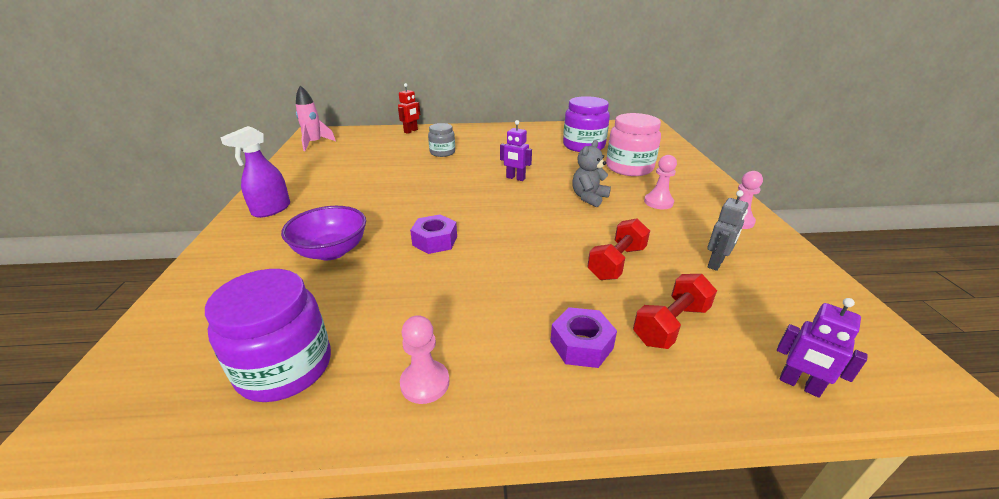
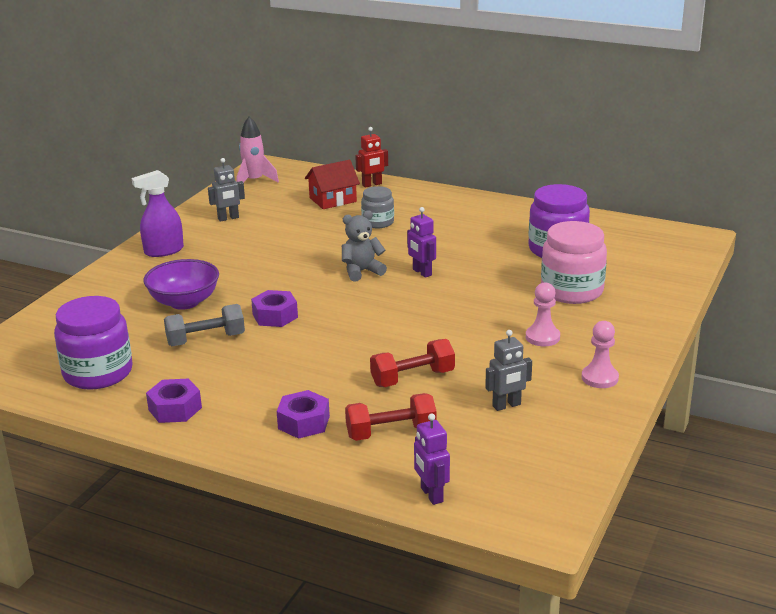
camera: 30 degrees right, 5 degrees down
pink pawn [400,315,449,404] -> purple nut [146,379,202,423]
grey teddy bear [572,140,611,207] -> grey teddy bear moved to [342,210,387,282]
none -> grey dumbbell [164,304,245,346]
none -> grey robot [208,158,245,222]
none -> red house [305,160,360,209]

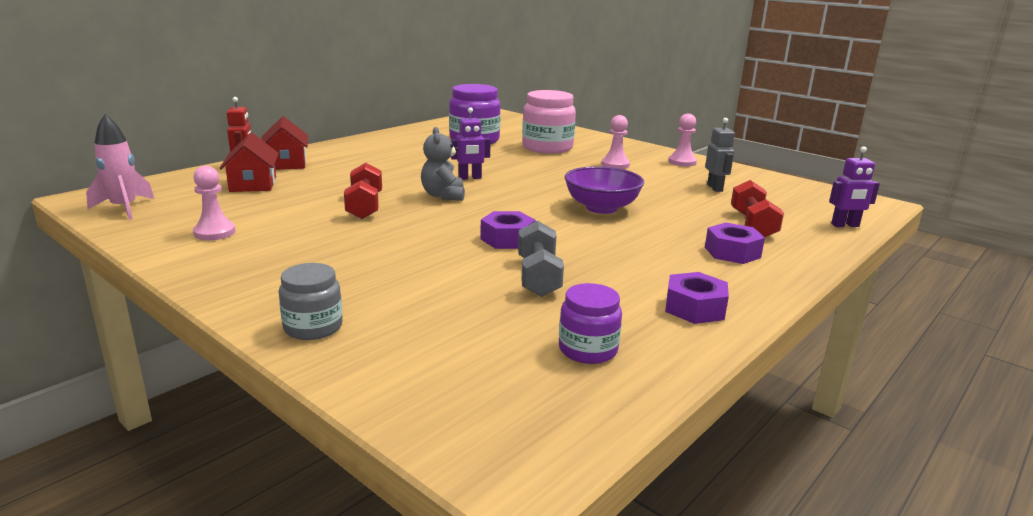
camera: 75 degrees left, 5 degrees down
purple jar [54,296,133,390] -> purple jar [559,283,622,364], size x0.59
purple spray bottle [131,170,184,257] -> none
purple bowl [143,259,219,310] -> purple bowl moved to [565,166,644,214]
grey robot [208,158,245,222] -> pink pawn [193,166,236,240]
grey jar [361,186,394,228] -> grey jar moved to [279,263,343,340]
red dumbbell [370,339,455,387] -> red dumbbell moved to [344,163,382,219]
none -> red house [261,116,308,170]

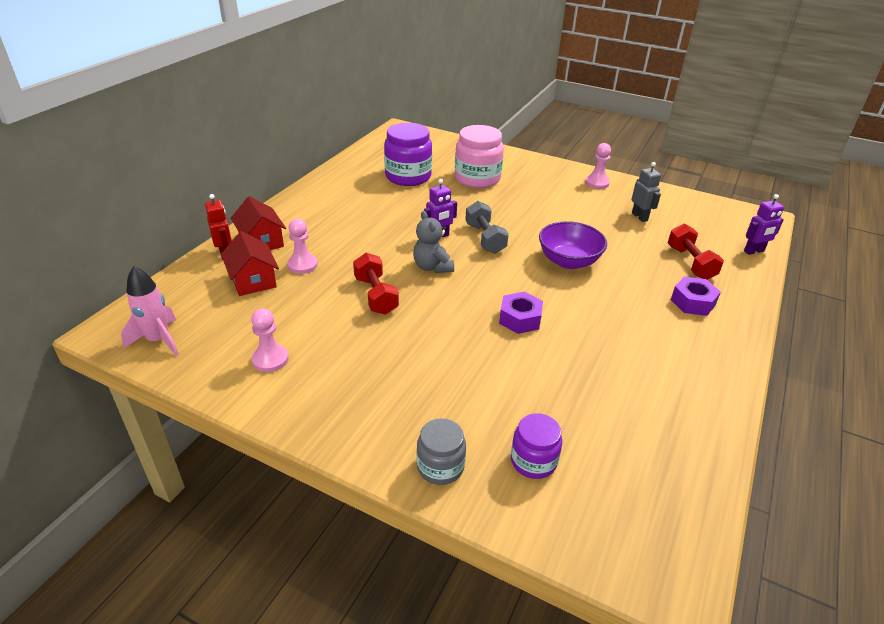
camera: 15 degrees left, 15 degrees up
grey dumbbell [518,220,564,297] -> grey dumbbell moved to [465,201,509,254]
purple jar [559,283,622,364] -> purple jar moved to [511,413,562,479]
pink pawn [601,115,630,169] -> pink pawn moved to [287,219,318,274]
purple nut [665,272,729,324] -> none

